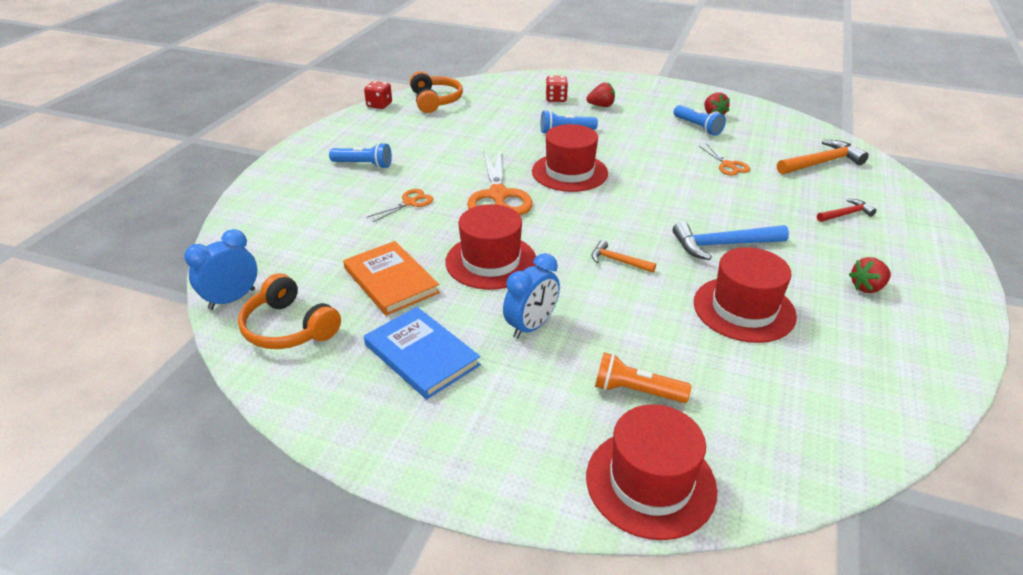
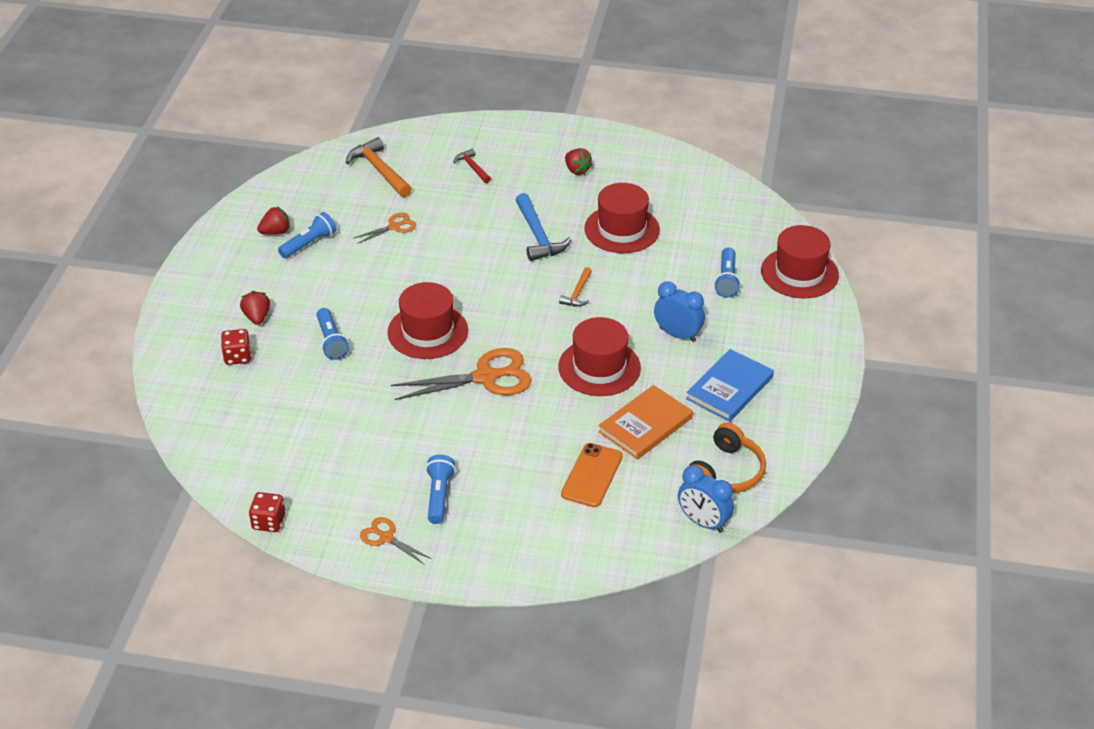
camera: 100 degrees left, 5 degrees up
orange scissors [367,189,434,222] -> orange scissors moved to [360,517,432,565]
orange headphones [410,71,463,113] -> none
orange flashlight [595,353,691,403] -> blue flashlight [714,248,741,297]
none -> orange phone [561,443,623,507]

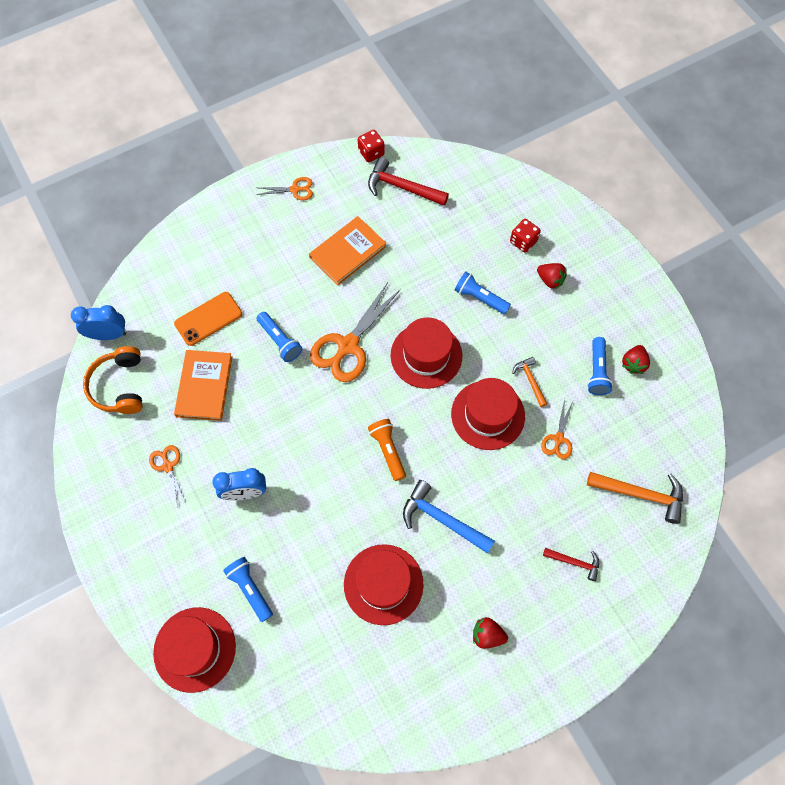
camera: 140 degrees right, 25 degrees up
blue flashlight [426,454,456,524] -> blue flashlight moved to [257,312,302,362]
red hat [558,317,641,396] -> red hat moved to [451,378,525,450]
orange hammer [559,267,592,307] -> orange hammer moved to [512,357,547,407]
orange phone [561,443,623,507] -> orange phone turned 75 degrees clockwise [174,292,242,346]
blue book [686,349,774,422] -> orange scissors [149,445,186,508]
none -> orange book [309,216,386,286]
none -> red hammer [368,157,449,206]
none -> orange flashlight [368,419,406,481]

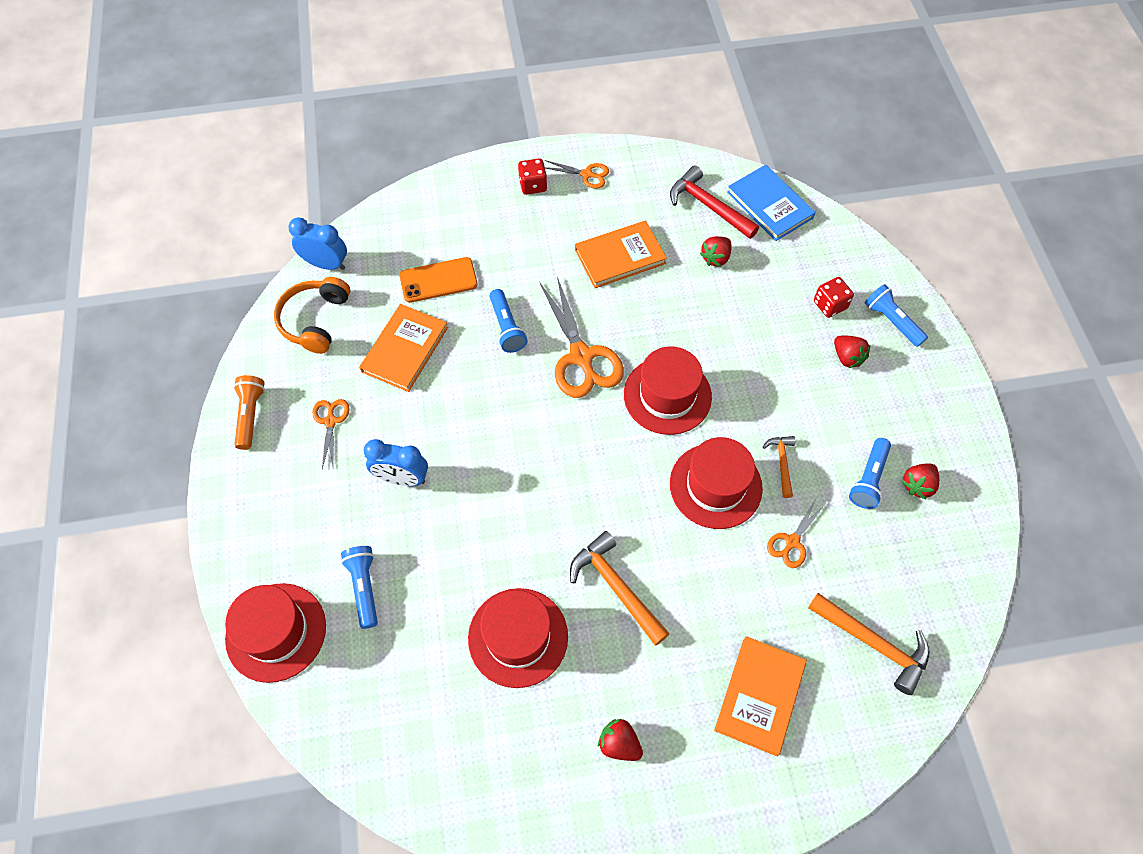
camera: 20 degrees right, 5 degrees down
orange scissors [310,282,401,382] -> orange scissors turned 75 degrees counterclockwise [540,277,624,398]
red dice [358,130,385,162] -> red dice moved to [518,158,547,195]
orange flashlight [368,419,406,481] -> orange flashlight moved to [233,375,265,450]
blue hammer [403,480,495,554] -> orange hammer [570,531,670,646]
blue flashlight [455,272,511,314] -> blue flashlight moved to [865,284,928,347]
red hammer [543,548,599,581] -> orange book [714,636,807,756]
none -> red strawberry [700,236,732,267]
none -> blue book [727,165,816,241]

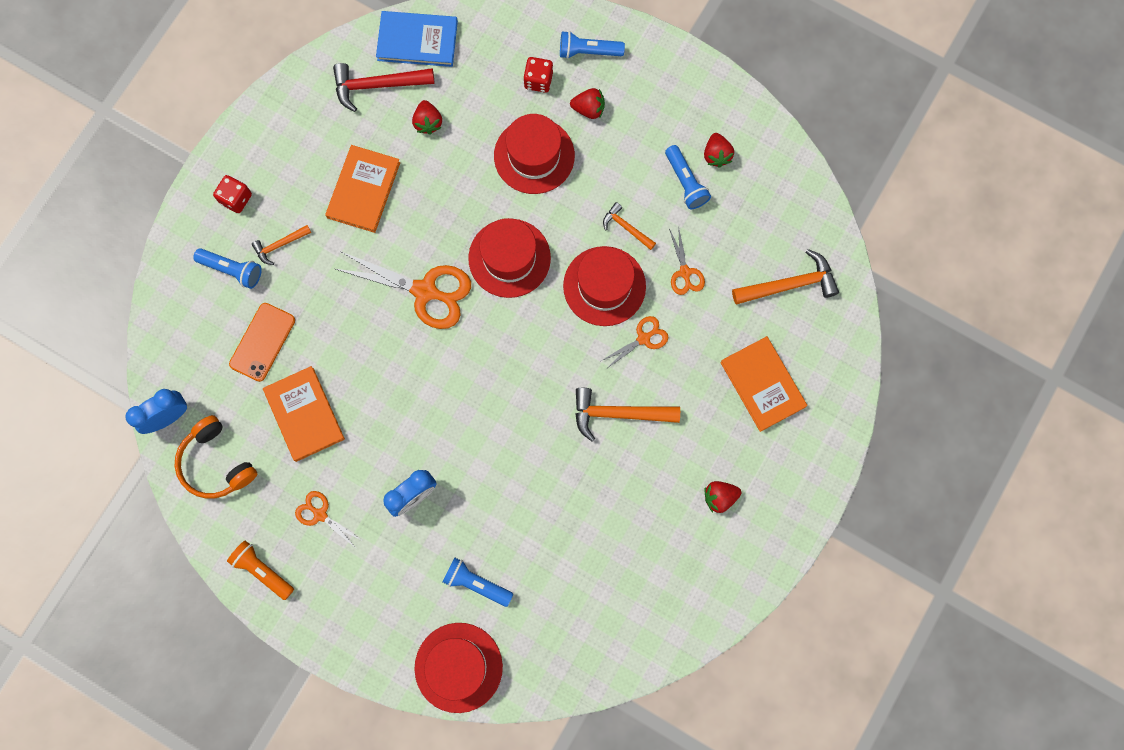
camera: 50 degrees left, 15 degrees up
red hat [468,588,568,688] -> red hat moved to [494,114,575,194]
blue flashlight [490,289,528,353] -> blue flashlight moved to [193,248,262,289]
orange scissors [544,160,609,189] -> orange scissors moved to [601,316,668,369]
none -> orange hammer [252,225,312,265]

